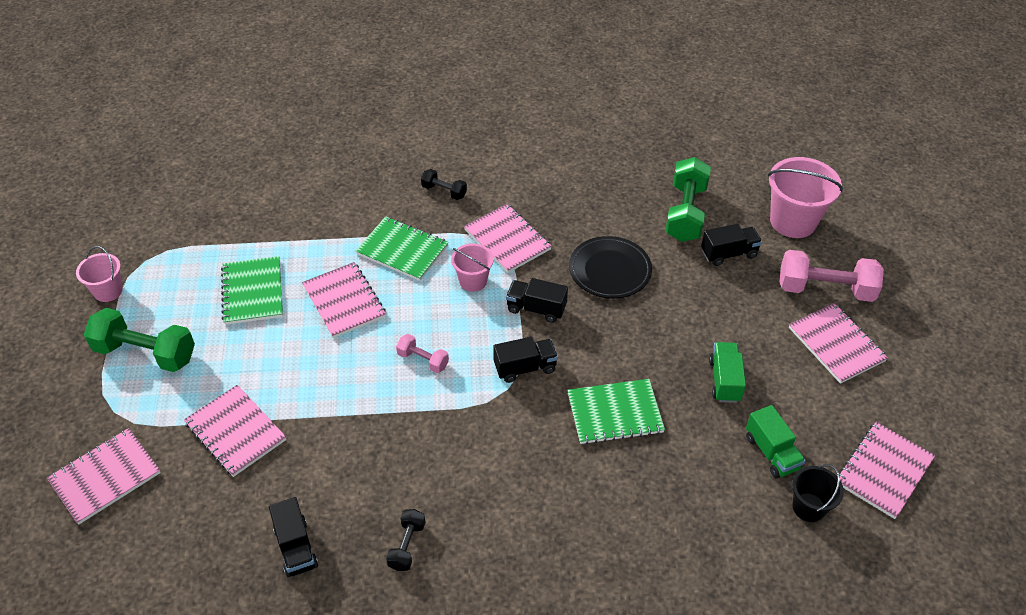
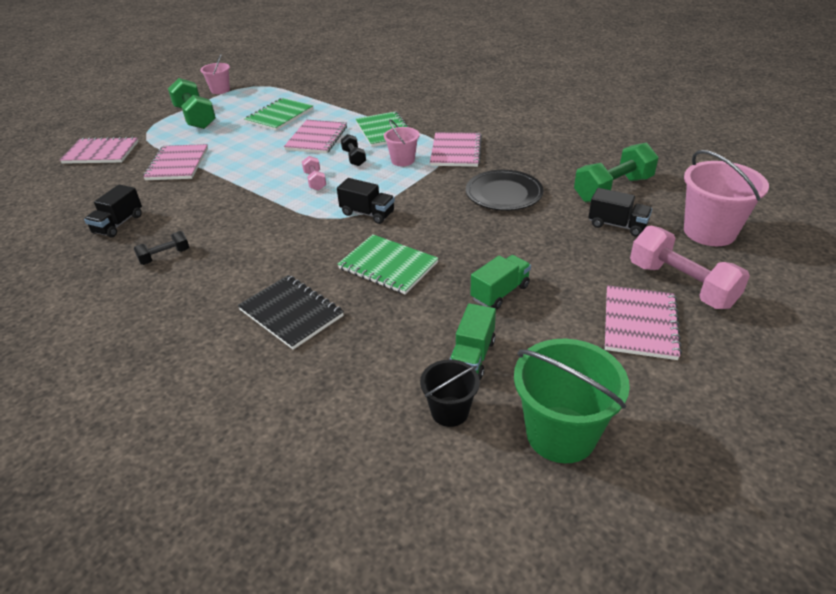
camera: 45 degrees right, 10 degrees down
black dumbbell [421,169,467,200] -> black dumbbell moved to [341,134,366,166]
black truck [506,278,568,323] -> none
pink notebook [836,422,935,519] -> green bucket [514,339,630,463]
none -> black notebook [237,275,344,350]

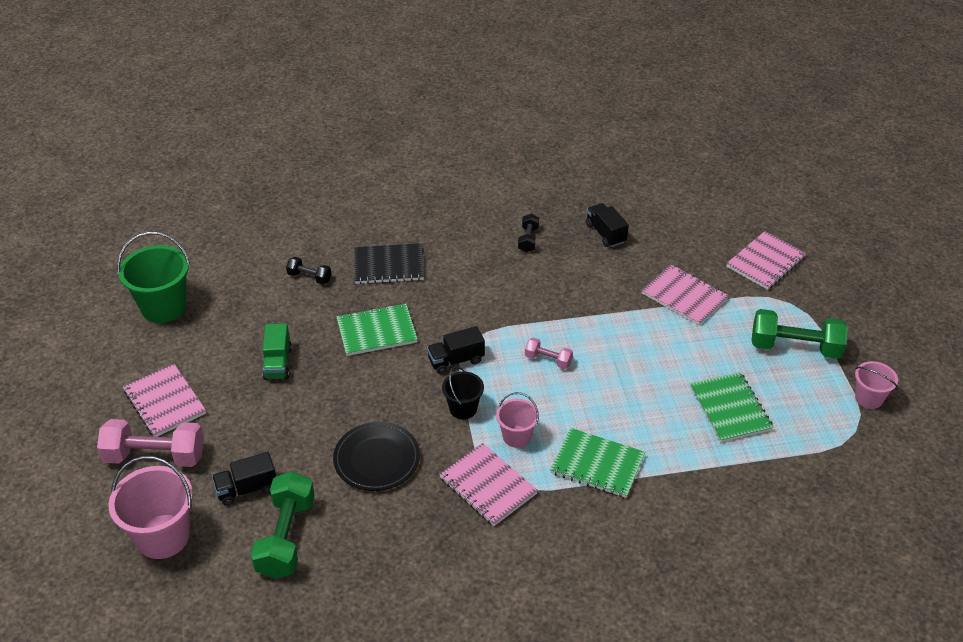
camera: 130 degrees right, 5 degrees up
pink notebook [284,120,347,154] -> none
black dumbbell [341,134,366,166] -> black dumbbell moved to [286,257,331,285]
black bucket [420,359,480,427] -> black bucket moved to [442,366,484,419]
green truck [449,303,496,380] -> none

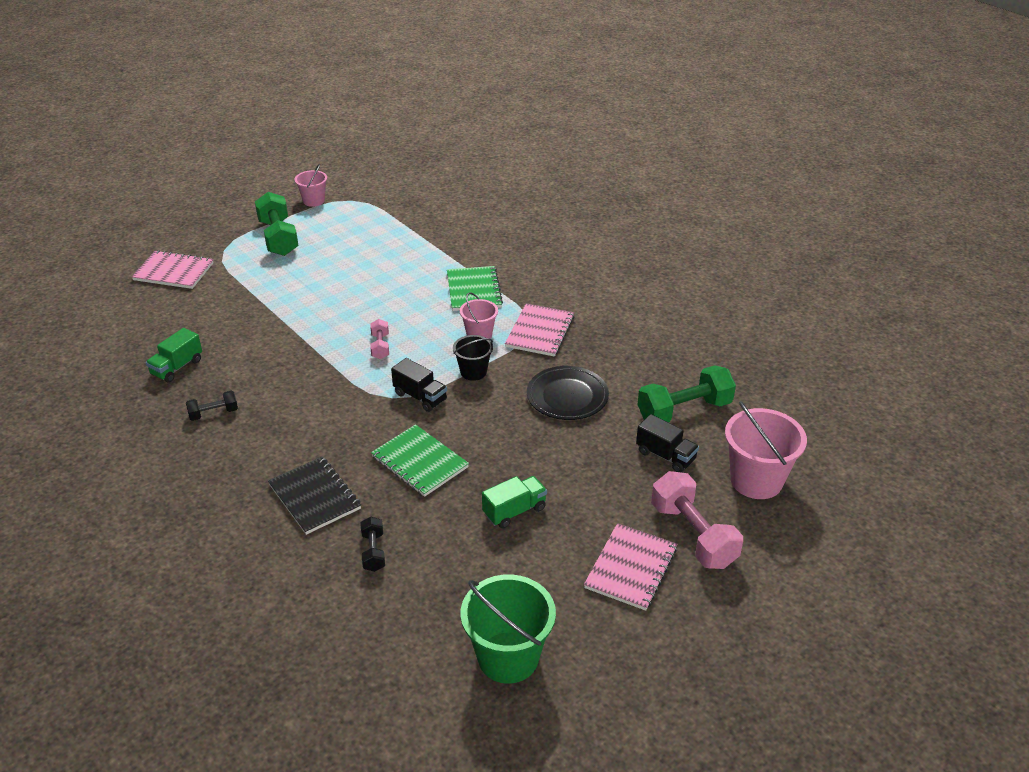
camera: 120 degrees left, 5 degrees down
black truck [586,203,629,247] -> green truck [146,328,202,383]
pink notebook [641,264,729,325] -> none
green notebook [690,372,774,442] -> none

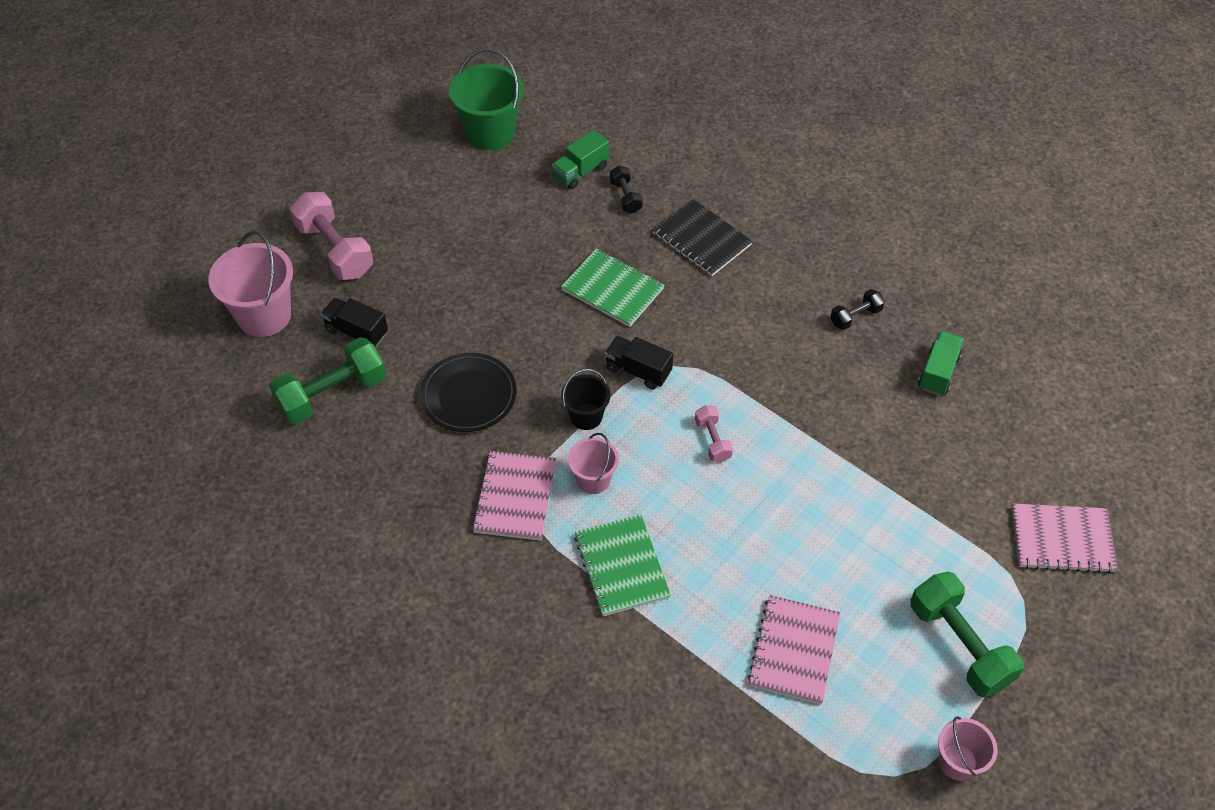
camera: 170 degrees right, 15 degrees up
green truck [482,476,547,528] -> green truck moved to [552,130,609,189]
pink notebook [584,523,677,611] -> pink notebook moved to [747,595,840,704]

